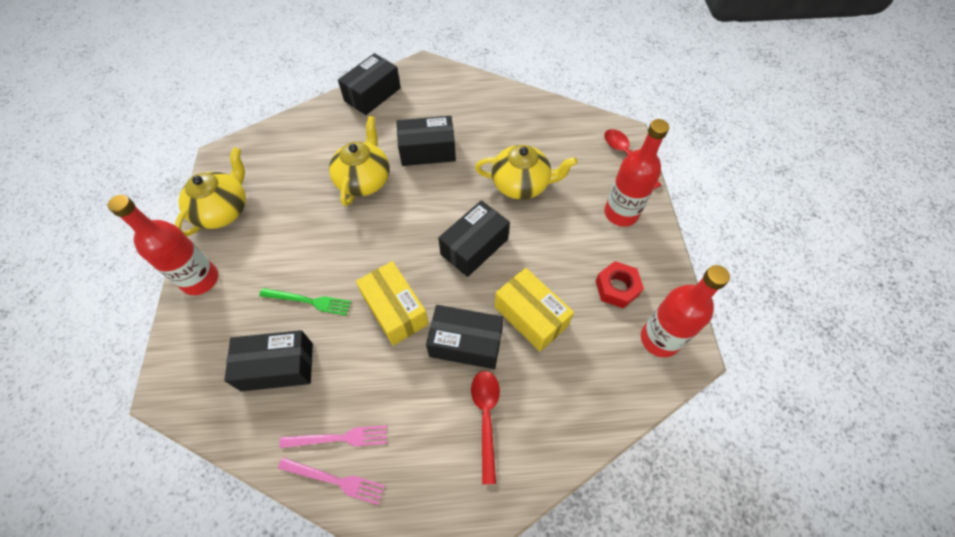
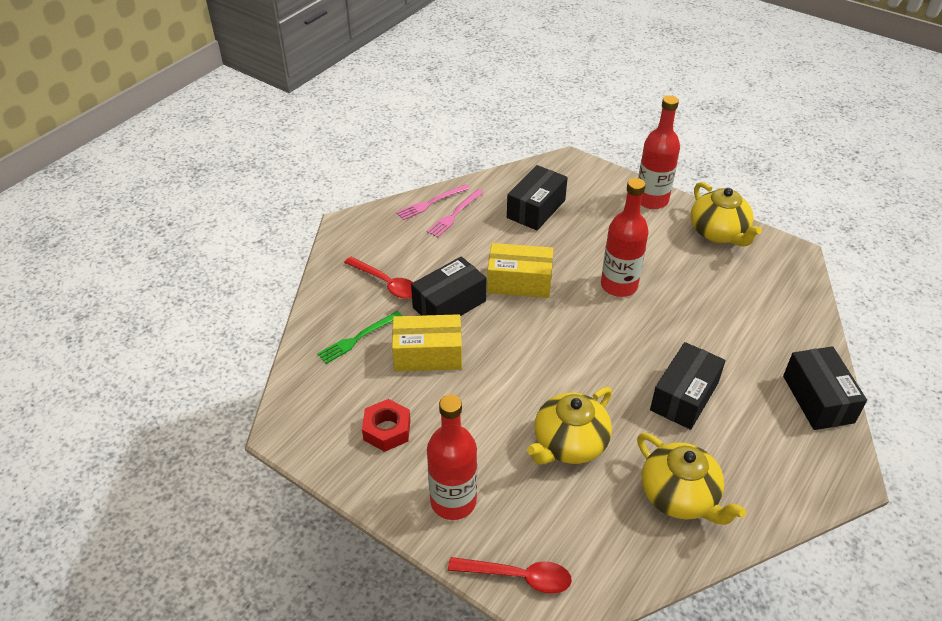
camera: 130 degrees right, 15 degrees down
green fork [259,288,351,316] -> green fork moved to [317,311,402,364]
yellow teapot [329,116,390,206] -> yellow teapot moved to [637,433,746,525]
black box [438,200,510,277] -> none
red bottle [641,265,730,357] -> red bottle moved to [601,178,649,297]

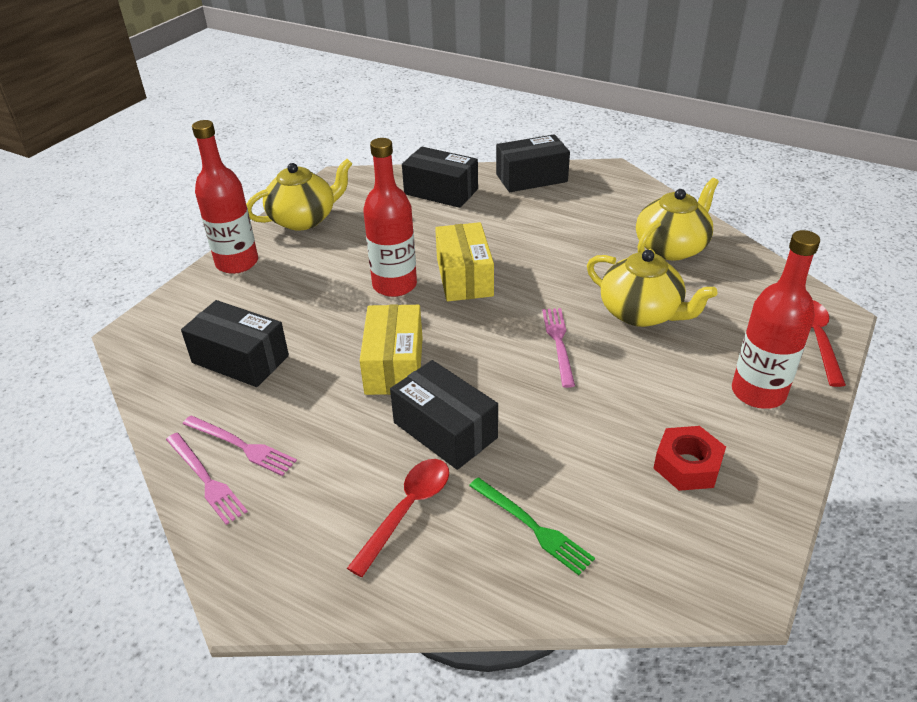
camera: 95 degrees left, 5 degrees down
yellow box [392,314,462,372] -> yellow box moved to [435,222,494,301]
black box [650,342,726,430] -> black box moved to [402,147,478,208]
none -> pink fork [542,308,575,388]

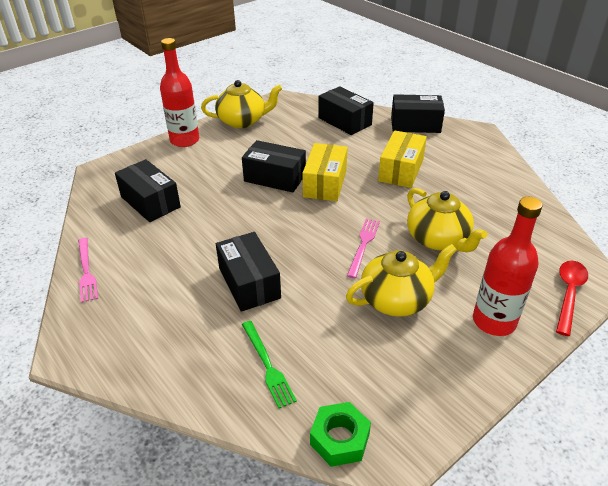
camera: 20 degrees right, 0 degrees up
pink fork [183,416,297,476] -> none
red spoon [347,459,449,577] -> none
yellow box [360,304,422,395] -> yellow box moved to [378,130,427,188]
red bottle [363,138,417,297] -> black box [242,140,306,192]
yellow teapot [636,178,719,260] -> yellow teapot moved to [346,244,457,317]
red nut [654,426,726,491] -> none
none -> green nut [310,402,371,467]

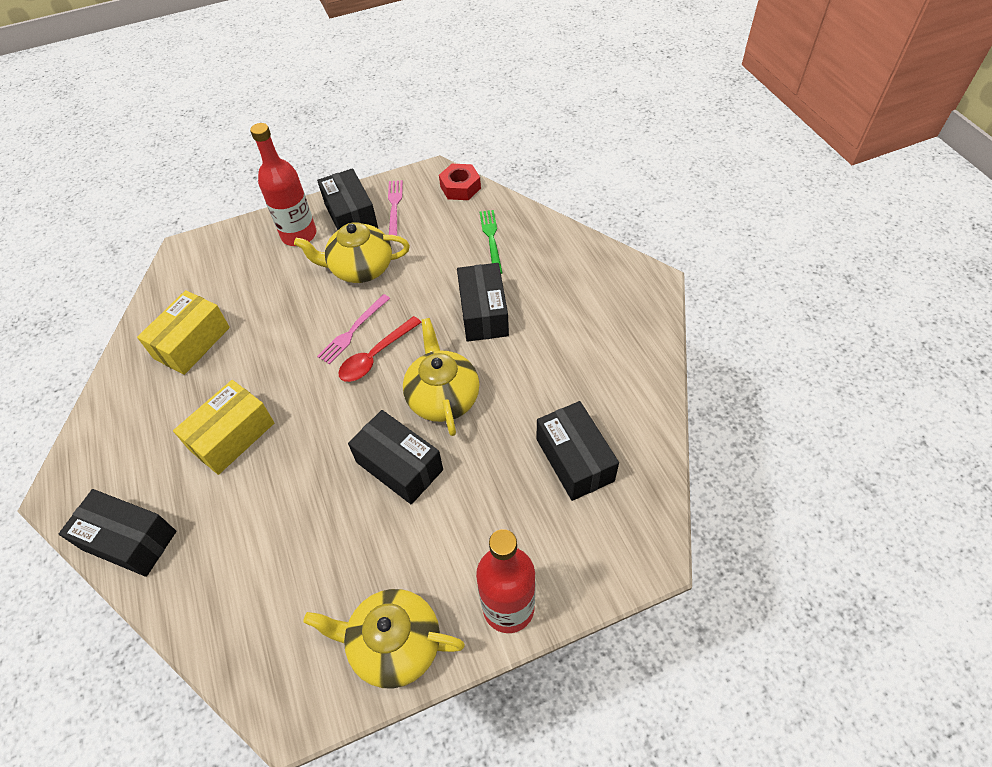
camera: 160 degrees left, 15 degrees up
pink fork [78,238,98,303] -> pink fork moved to [388,180,403,236]
yellow box [303,143,348,201] -> yellow box moved to [137,290,230,375]
green nut [310,402,371,467] -> red nut [439,164,481,200]
black box [318,86,374,135] -> black box moved to [317,168,378,230]
yellow teapot [407,188,487,252] -> yellow teapot moved to [403,318,480,436]
red spoon [556,260,588,336] -> red spoon moved to [338,316,422,382]

